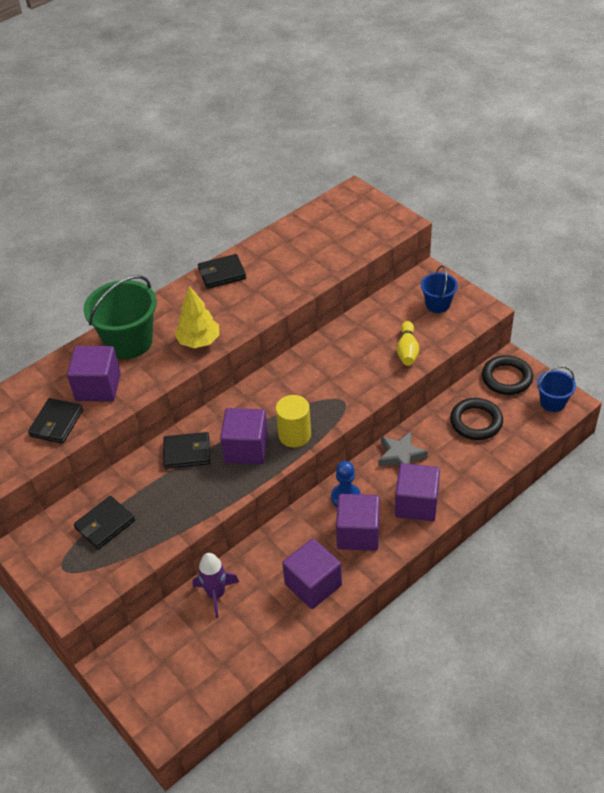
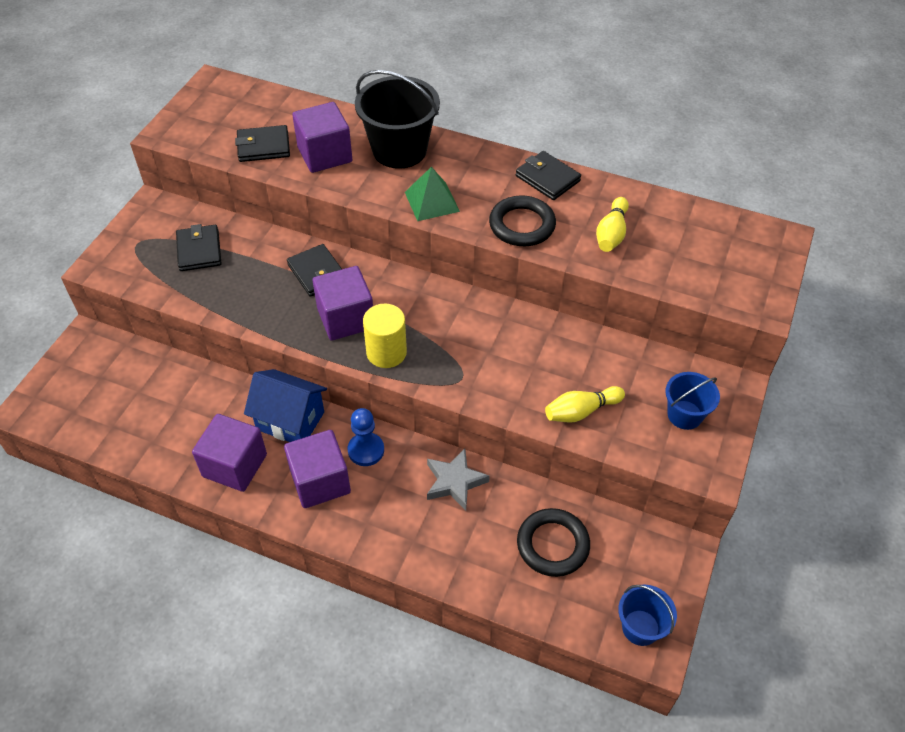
camera: 60 degrees right, 5 degrees up
black wallet [74,496,135,549] -> black wallet turned 60 degrees clockwise [176,224,222,271]
green bucket [83,275,157,359] -> black bucket [355,70,440,169]
yellow tree [175,286,220,348] -> green pyramid [405,167,460,221]
purple rocket [193,553,239,618] -> none
purple cube [395,463,440,521] -> none
black ring [482,355,533,395] -> black ring moved to [489,195,556,246]
none -> blue house [244,369,327,442]
none -> yellow bowling pin [596,197,629,252]

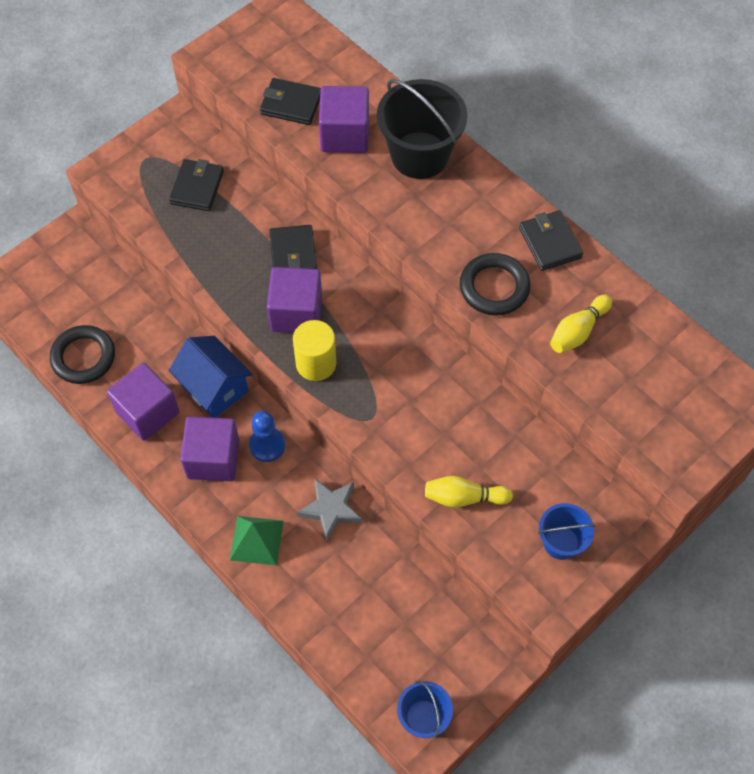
camera: 25 degrees right, 10 degrees up
green pyramid [405,167,460,221] -> green pyramid moved to [230,516,284,565]
black ring [517,508,590,577] -> black ring moved to [50,325,115,384]

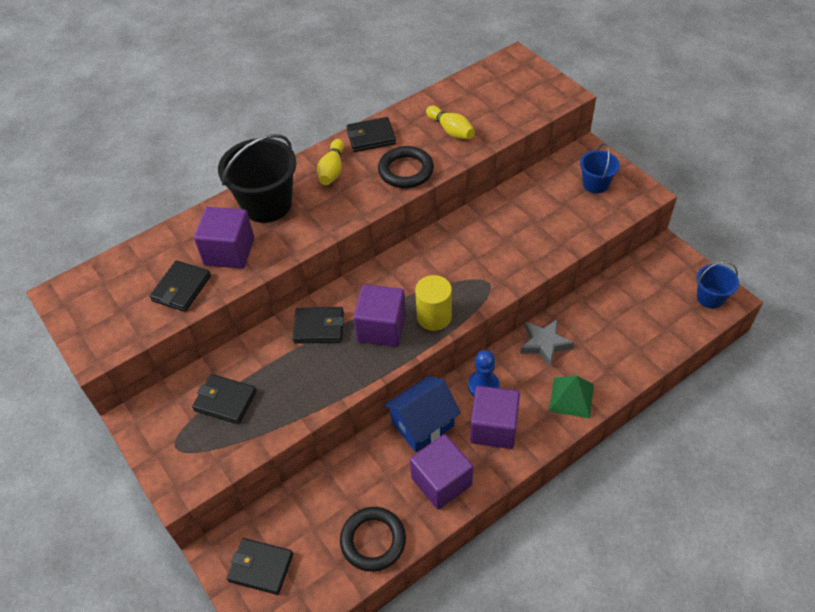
camera: 80 degrees left, 10 degrees down
yellow bowling pin [425,476,513,507] -> yellow bowling pin moved to [317,139,344,185]
none -> black wallet [227,538,293,595]

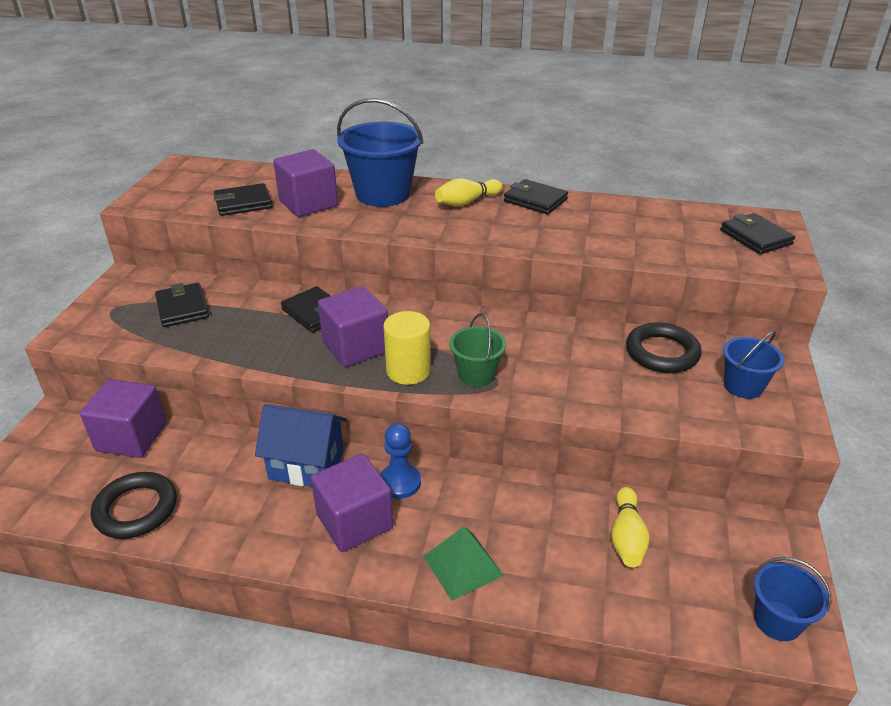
camera: 45 degrees right, 15 degrees down
black bucket [218,134,297,223] -> blue bucket [337,98,424,207]
black wallet [227,538,293,595] -> black wallet moved to [720,213,795,254]
black ring [378,146,434,188] -> black ring moved to [626,322,701,373]
purple cube [410,434,473,510] -> purple cube moved to [80,379,166,458]
yellow bowling pin [426,106,475,139] -> yellow bowling pin moved to [611,487,650,567]
grey star [520,319,574,367] -> none
none -> green bucket [449,313,506,387]

